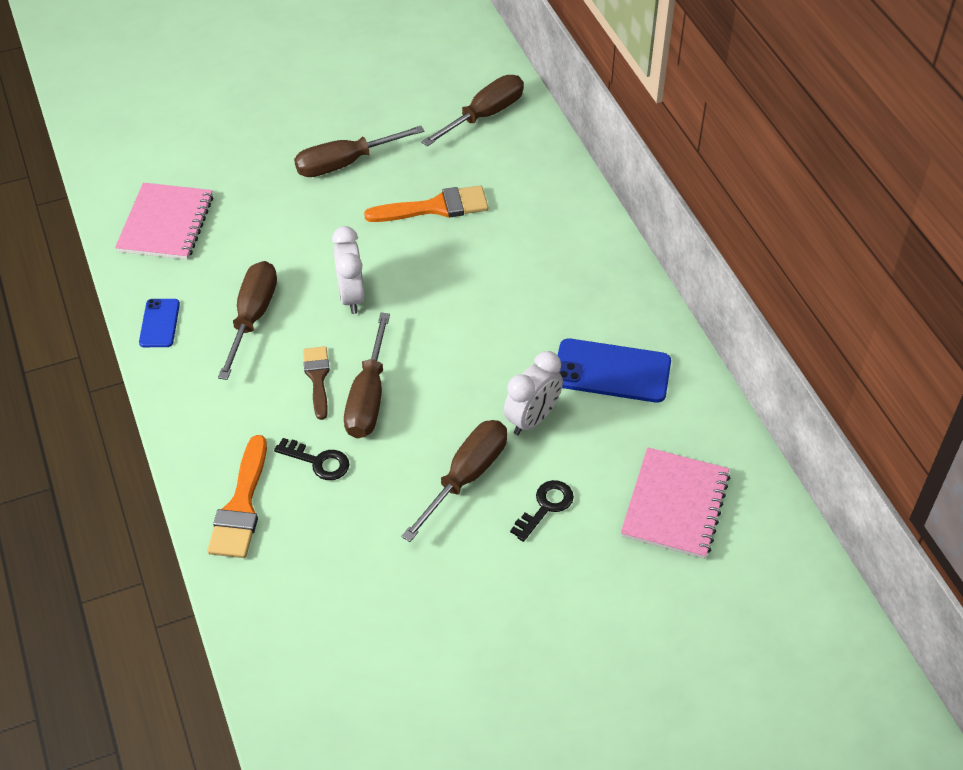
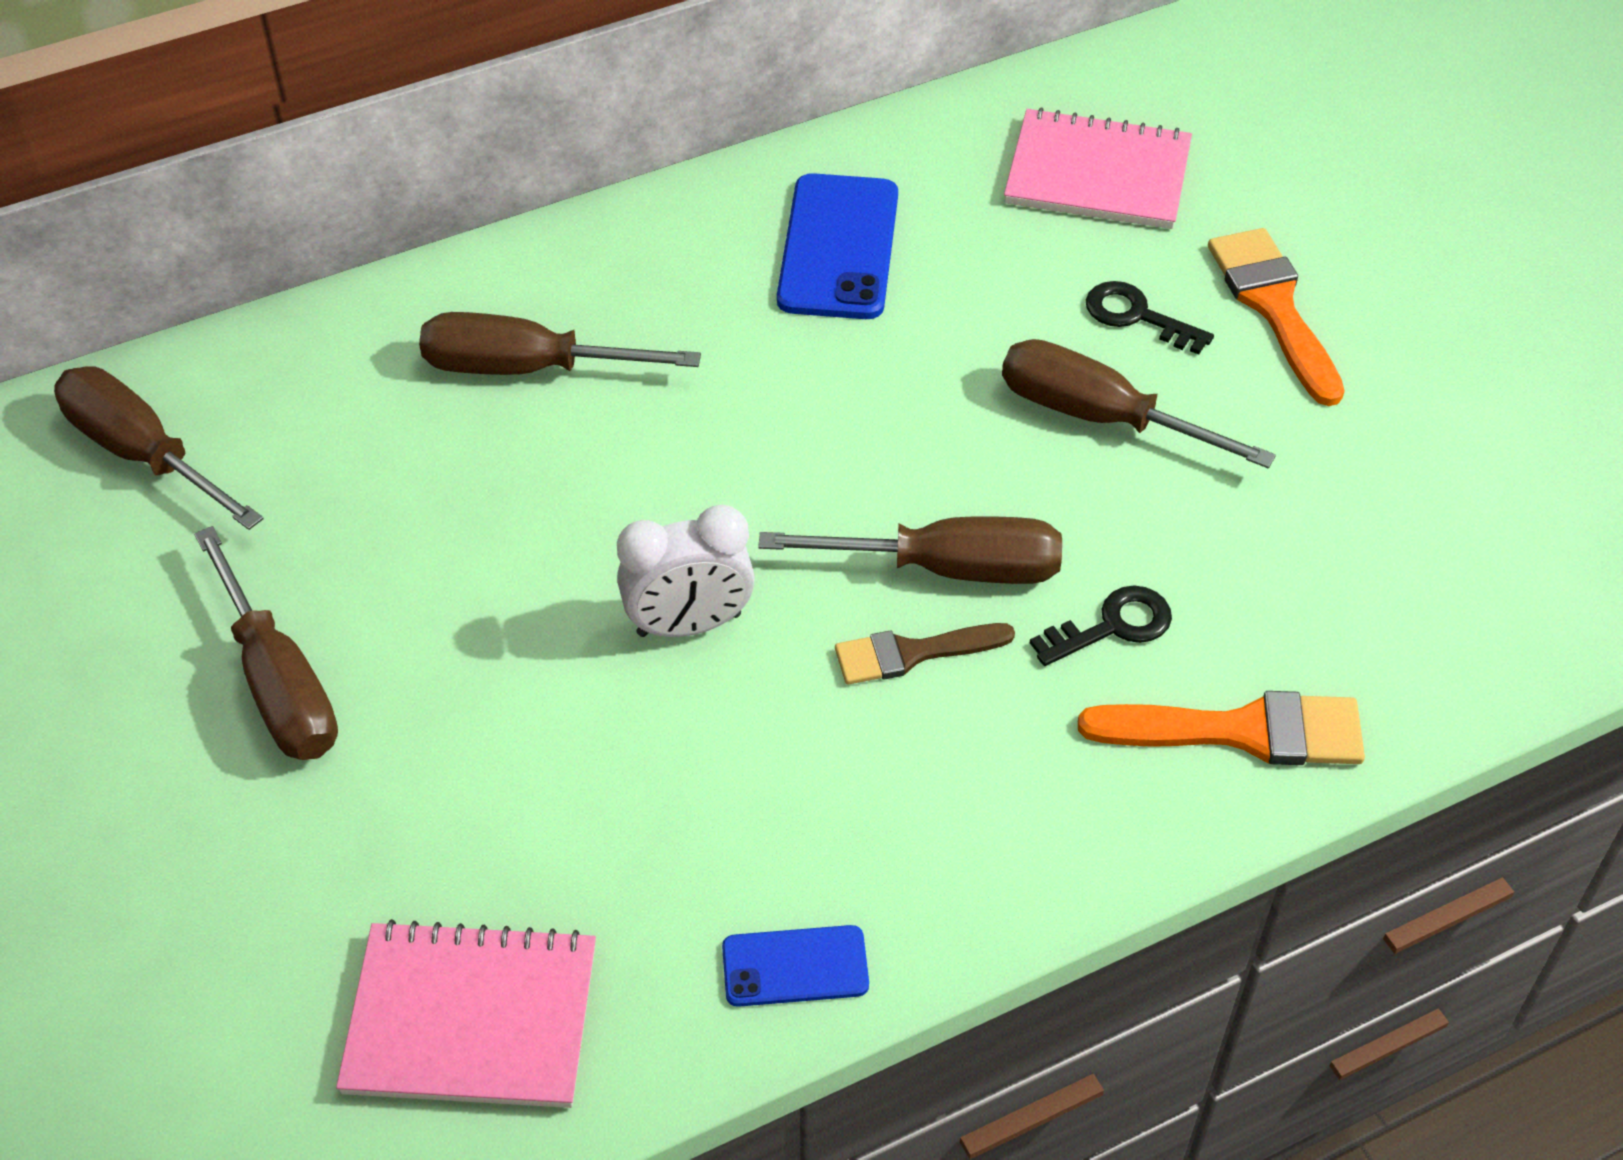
camera: 95 degrees left, 0 degrees up
brown screwdriver [218,261,277,380] -> brown screwdriver moved to [419,312,701,375]
black key [274,438,349,480] -> black key turned 45 degrees clockwise [1030,586,1172,666]
orange brush [364,185,488,222] -> orange brush moved to [1208,228,1344,406]
white clock [504,351,563,435] -> none

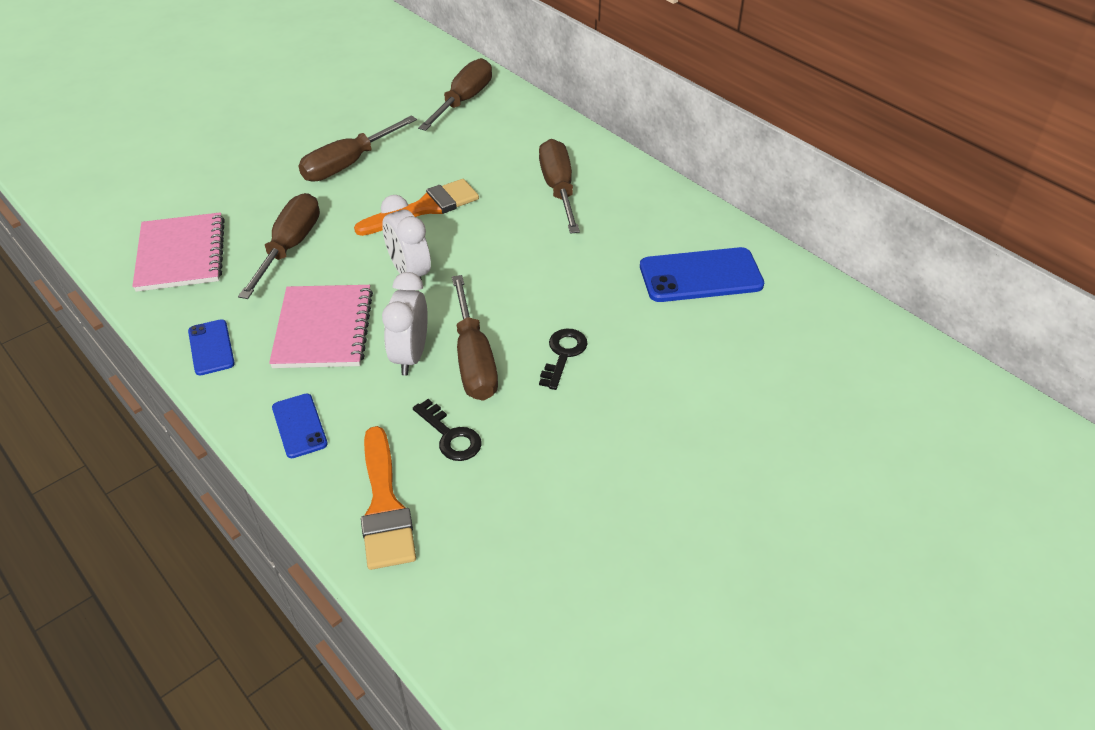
camera: 75 degrees right, 5 degrees down
brown brush [835,623,1015,685] -> white clock [382,272,428,376]
brown screwdriver [1002,339,1276,468] -> brown screwdriver moved to [238,193,320,299]
pink notebook [1004,108,1192,229] -> pink notebook moved to [269,285,373,368]
black key [1086,281,1214,355] -> black key moved to [539,328,588,390]
orange brush [1208,228,1344,406] -> orange brush moved to [354,179,479,236]
none -> blue phone [272,393,328,458]

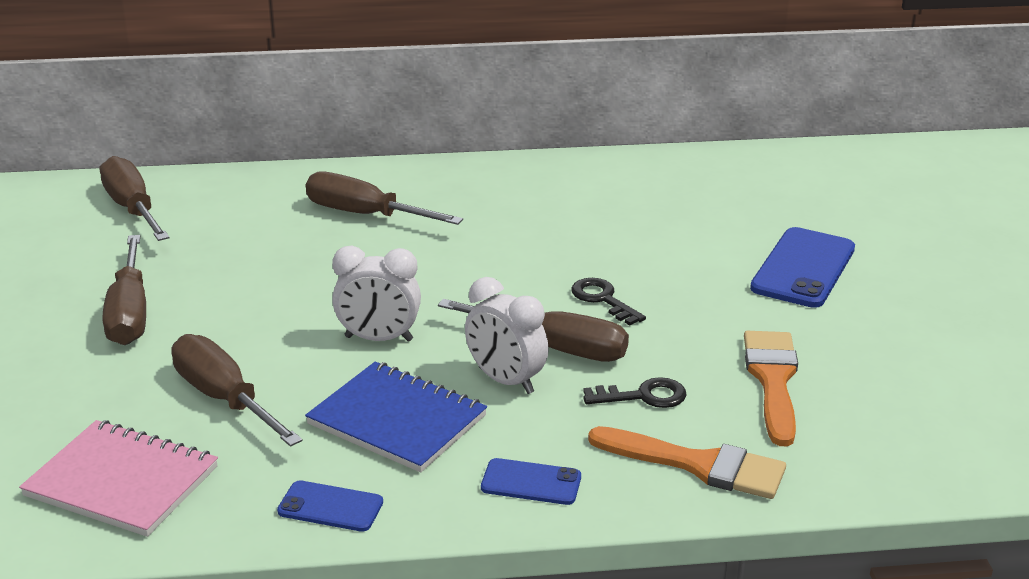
camera: 55 degrees left, 15 degrees down
pink notebook [269,285,373,368] -> blue notebook [305,362,487,472]
orange brush [354,179,479,236] -> orange brush moved to [744,331,798,446]
blue phone [640,247,764,302] -> blue phone moved to [750,227,855,308]

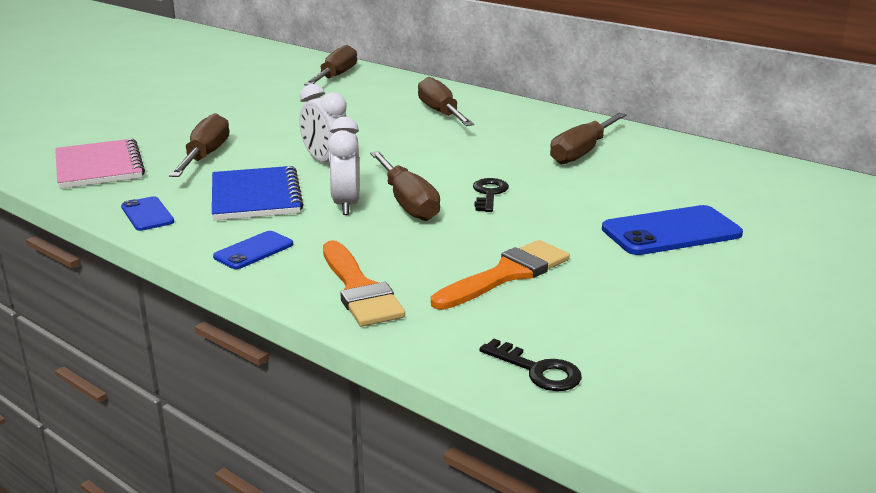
camera: 45 degrees right, 5 degrees down
brown screwdriver [103,235,146,345] -> brown screwdriver moved to [550,113,627,165]
blue phone [481,458,581,505] -> blue phone turned 75 degrees clockwise [213,231,293,269]
black key [583,377,686,408] -> black key moved to [479,339,582,391]

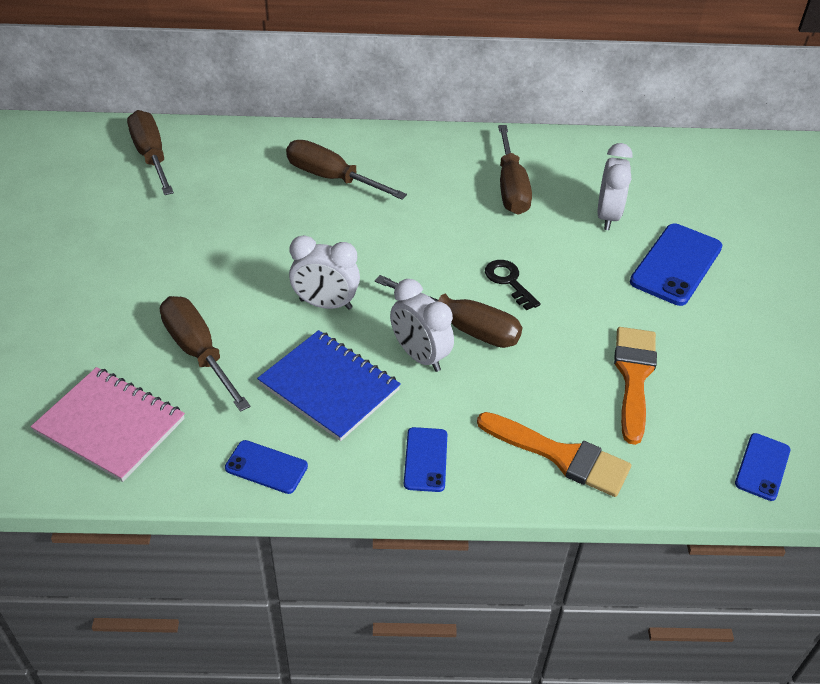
camera: 40 degrees left, 20 degrees up
black key [479,339,582,391] -> blue phone [735,433,790,501]
none -> white clock [597,143,633,230]

